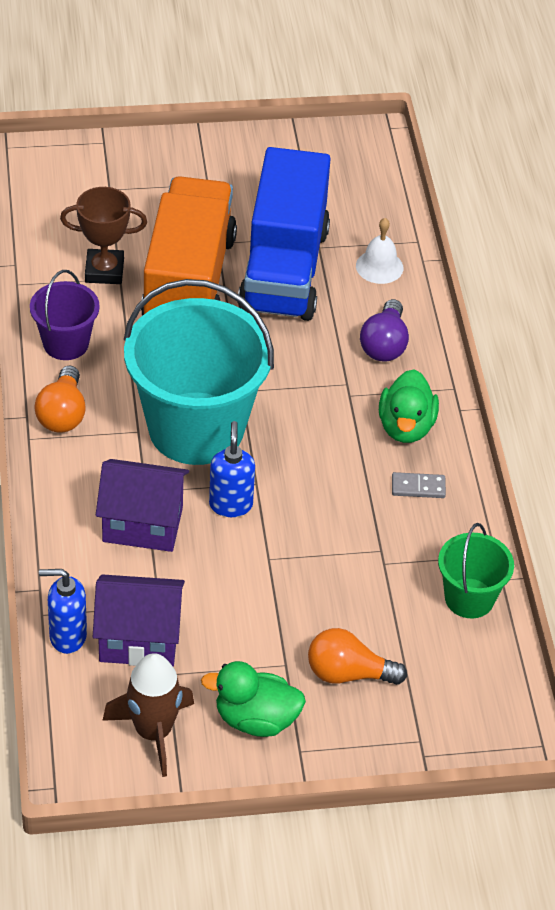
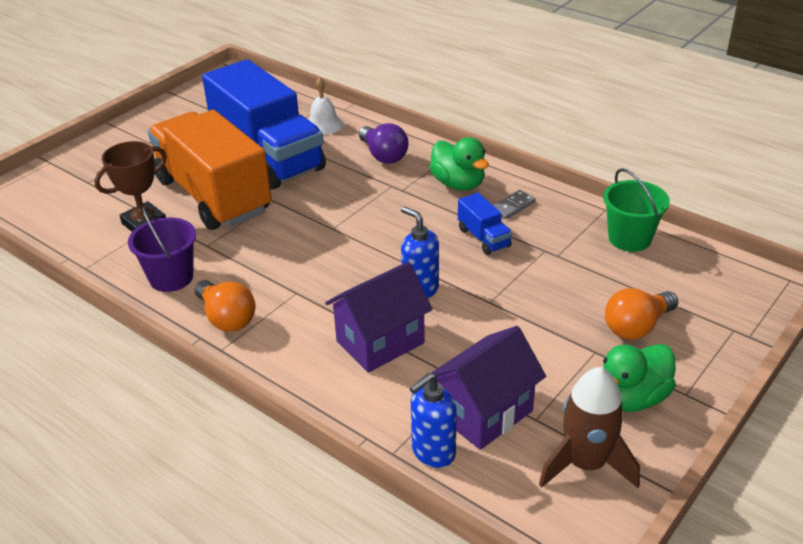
camera: 40 degrees left, 10 degrees down
turquoise bucket [124,279,274,465] -> none
none -> blue truck [458,193,512,255]

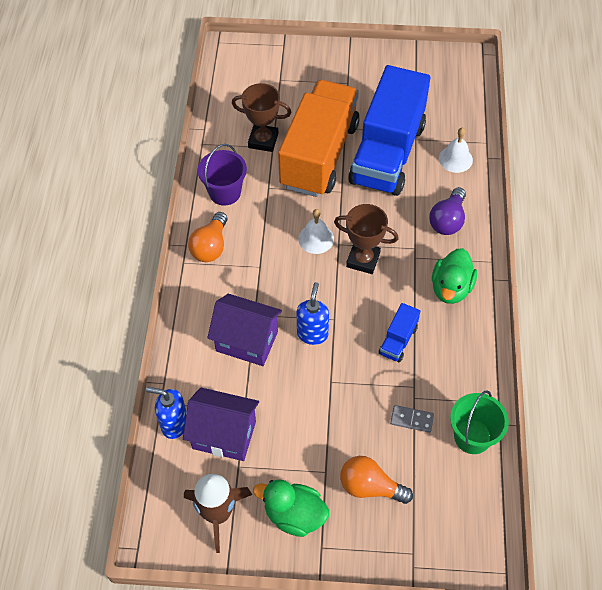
camera: 55 degrees right, 20 degrees up
grey domino [493,190,535,220] -> grey domino moved to [390,405,434,433]
none -> white bell [298,209,334,254]
none -> brown trophy [334,204,399,274]

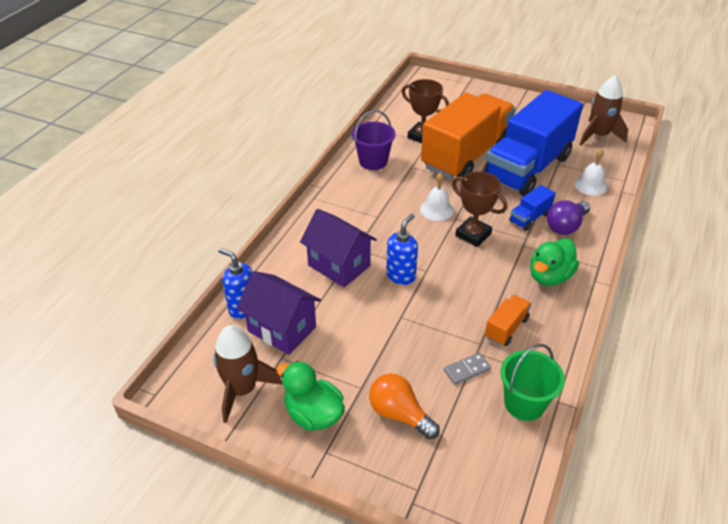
camera: 20 degrees right, 15 degrees down
orange light bulb [188,212,227,262] -> none
blue truck [379,303,420,362] -> blue truck moved to [509,185,555,231]
grey domino [390,405,434,433] -> grey domino turned 60 degrees counterclockwise [444,353,491,385]
none -> orange truck [485,295,531,346]
none -> brown rocket [579,75,628,146]

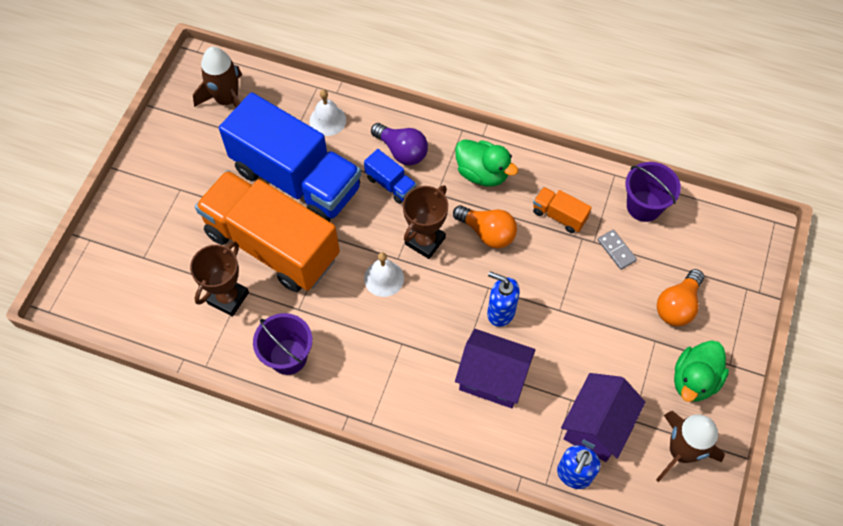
camera: 95 degrees left, 20 degrees up
purple house [300,209,377,288] -> purple house turned 75 degrees clockwise [455,329,535,408]
green bucket [500,344,565,421] -> purple bucket [625,162,681,222]
none -> orange light bulb [453,205,517,248]

